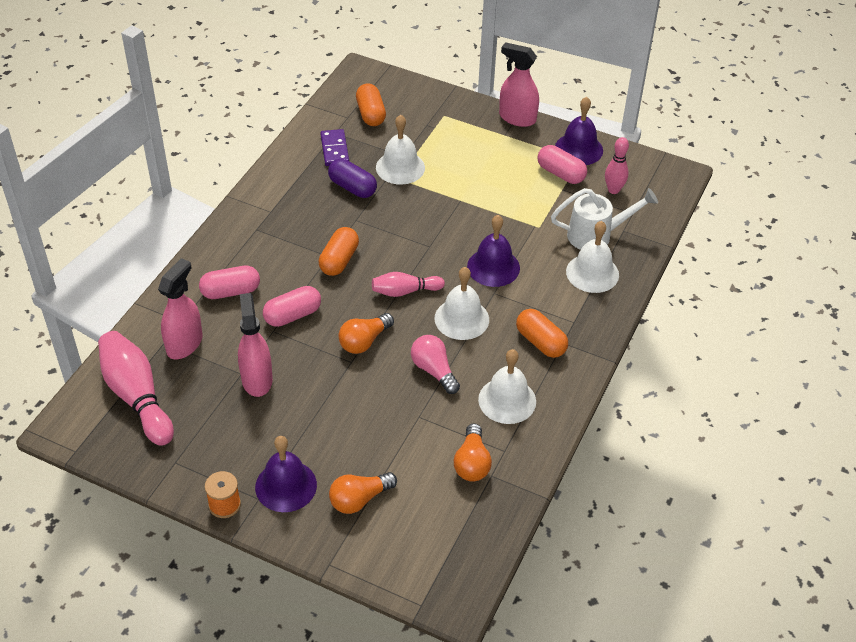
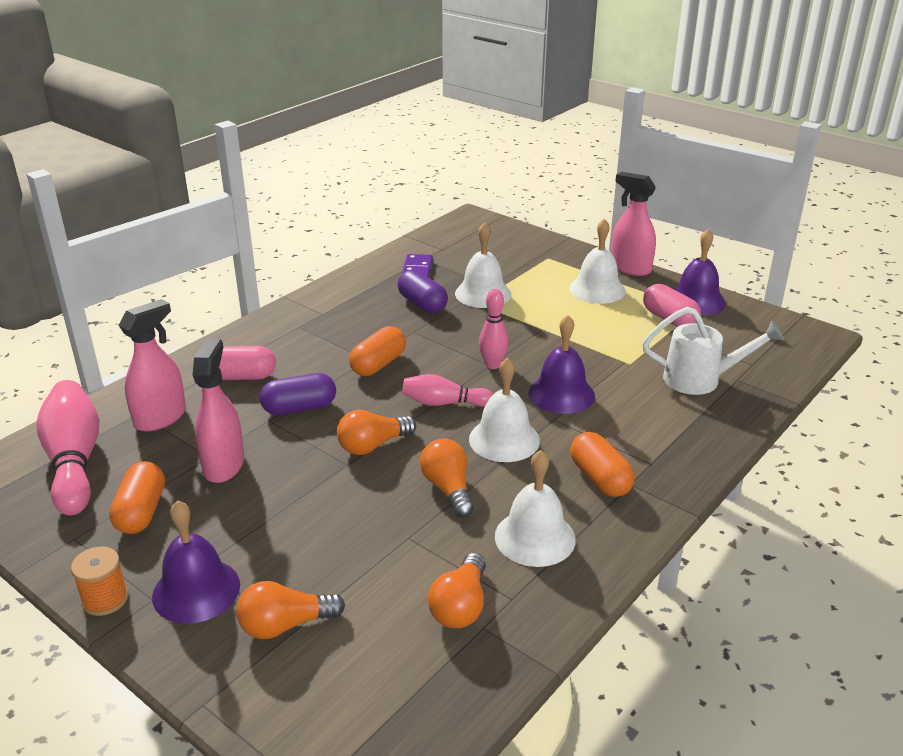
camera: 15 degrees right, 15 degrees down
pink capsule [263,286,321,327] -> purple capsule [260,373,336,415]
orange capsule [356,84,386,126] -> orange capsule moved to [109,461,165,534]
pink light bulb [411,335,460,394] -> orange light bulb [420,439,474,518]
white bell [566,221,619,293] -> white bell moved to [569,219,626,304]
pink bowling pin [605,137,629,194] -> pink bowling pin moved to [479,289,509,369]

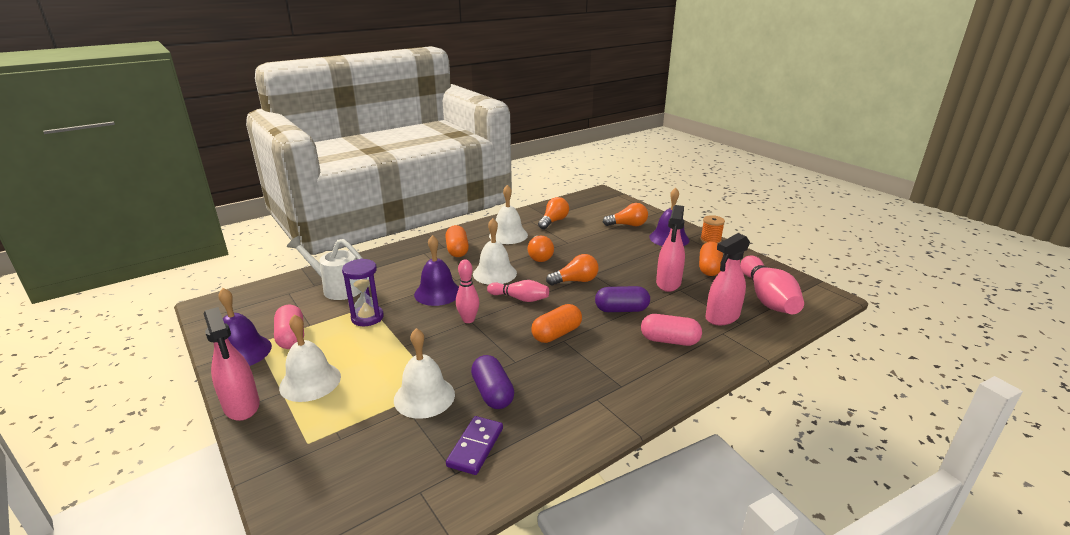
camera: 165 degrees left, 5 degrees down
none -> purple hourglass [342,259,384,326]

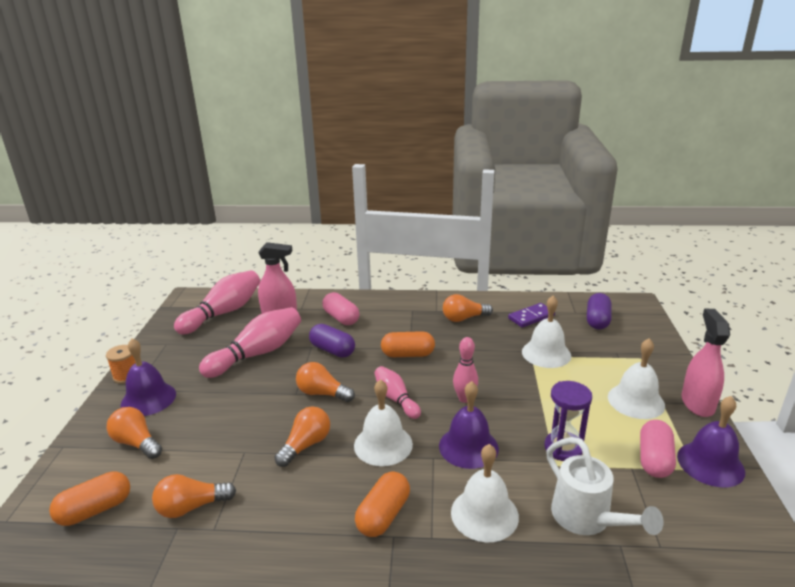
camera: 140 degrees left, 0 degrees up
purple capsule [471,355,514,409] -> purple capsule moved to [587,293,611,329]
white bell [489,185,528,244] -> white bell moved to [451,444,519,542]
pink spray bottle [656,205,685,292] -> pink bowling pin [199,307,301,378]
orange capsule [699,242,723,276] -> orange capsule moved to [49,471,130,526]
none -> orange light bulb [443,294,493,322]

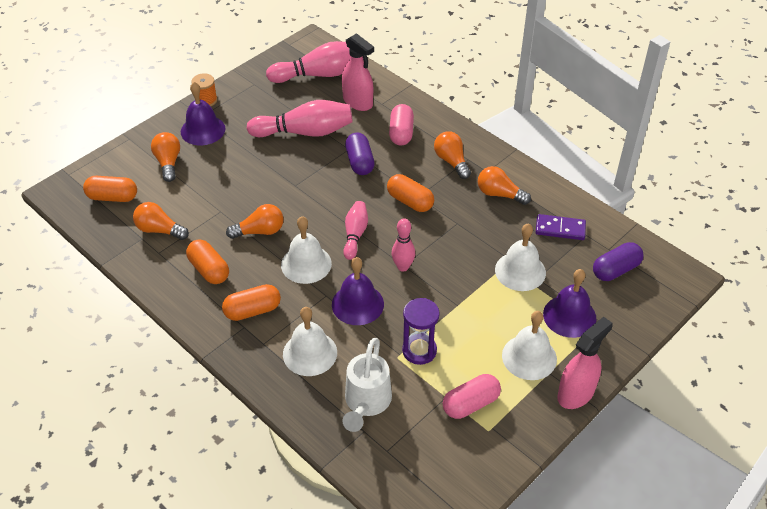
camera: 40 degrees right, 20 degrees up
orange light bulb [296,362,355,402] -> orange light bulb moved to [434,131,471,179]
purple bell [677,396,745,487] -> purple bell moved to [543,269,596,338]
none -> orange capsule [186,239,229,284]

